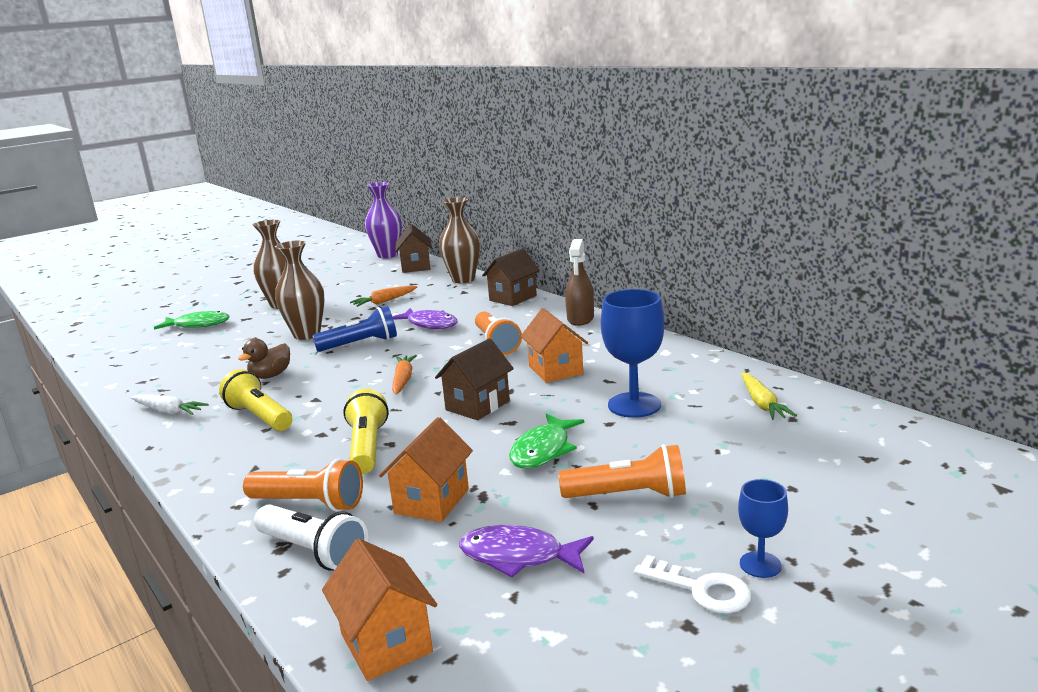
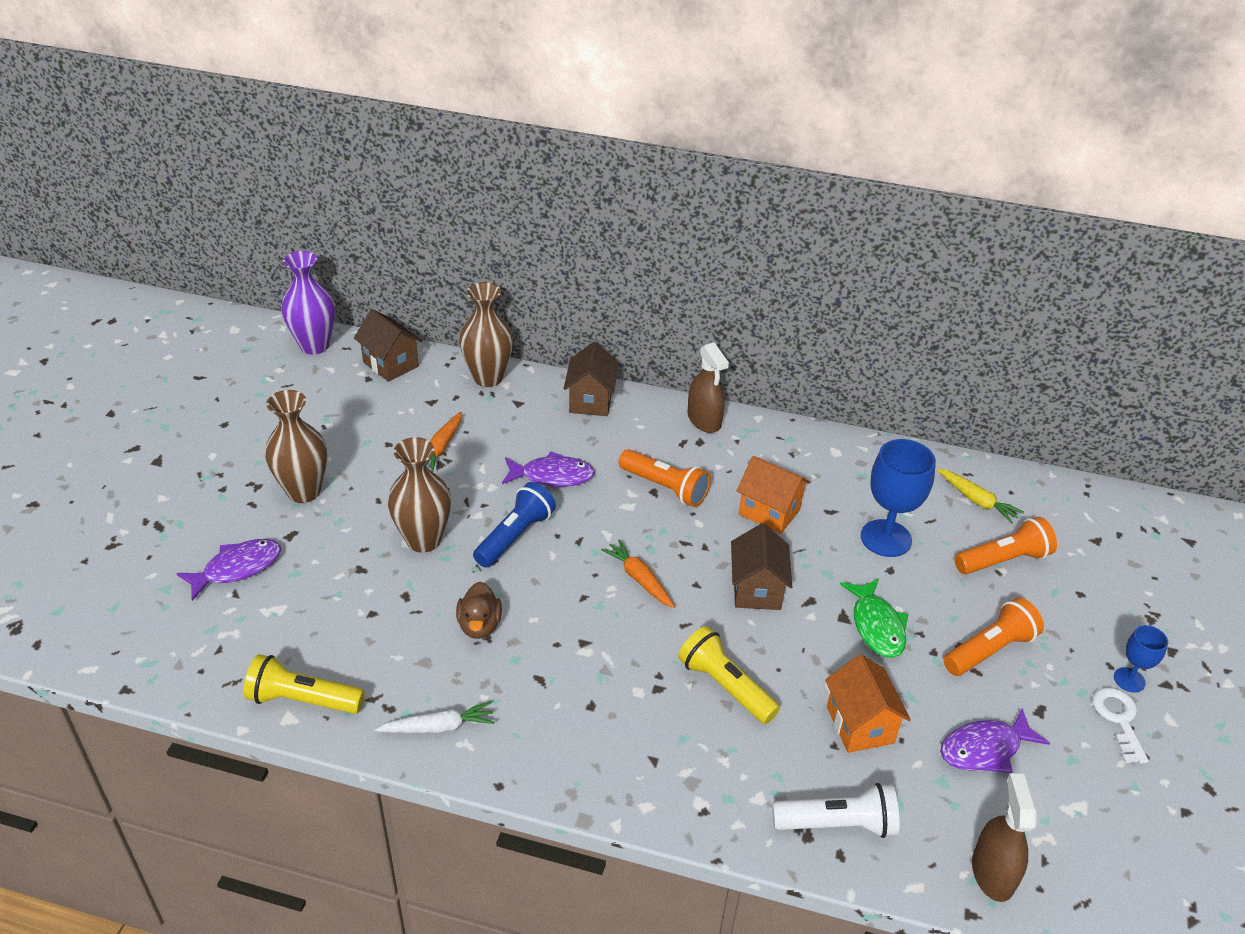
camera: 40 degrees left, 20 degrees up
green fish [154,311,229,330] -> purple fish [176,539,281,601]
yellow flashlight [219,369,293,431] -> yellow flashlight moved to [243,654,365,714]
orange flashlight [243,459,363,512] -> orange flashlight moved to [954,517,1057,574]
orange house [322,539,437,681] -> brown spray bottle [972,773,1037,902]
white key [634,555,752,614] -> white key turned 90 degrees counterclockwise [1092,687,1149,764]

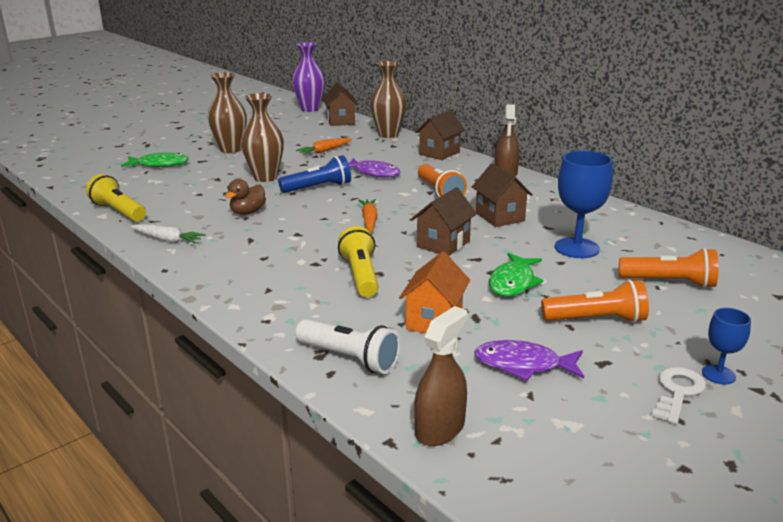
camera: 35 degrees right, 15 degrees down
purple fish [176,539,281,601] -> green fish [121,153,189,167]
orange house [737,456,811,534] -> brown house [472,163,533,227]
yellow carrot [937,468,1024,524] -> none

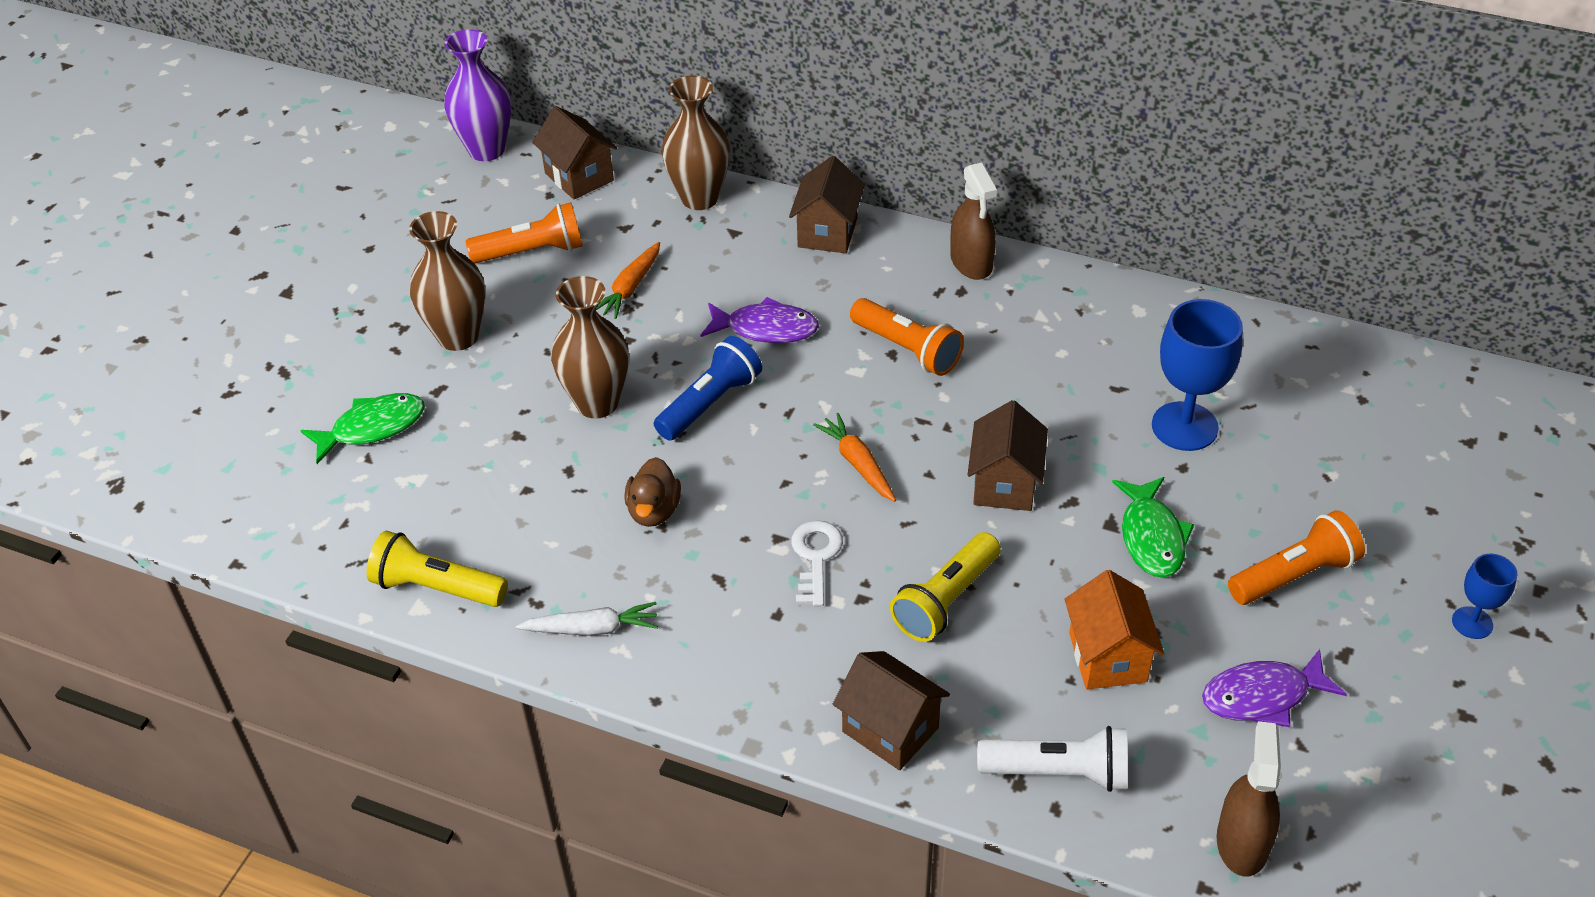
camera: 25 degrees left, 20 degrees up
yellow flashlight [338,226,378,297] -> yellow flashlight turned 105 degrees counterclockwise [890,532,1001,642]
brown house [472,163,533,227] -> brown house moved to [833,651,950,770]
orange flashlight [619,248,719,288] -> orange flashlight moved to [466,202,583,263]
white key [652,367,706,424] -> white key moved to [792,520,843,606]

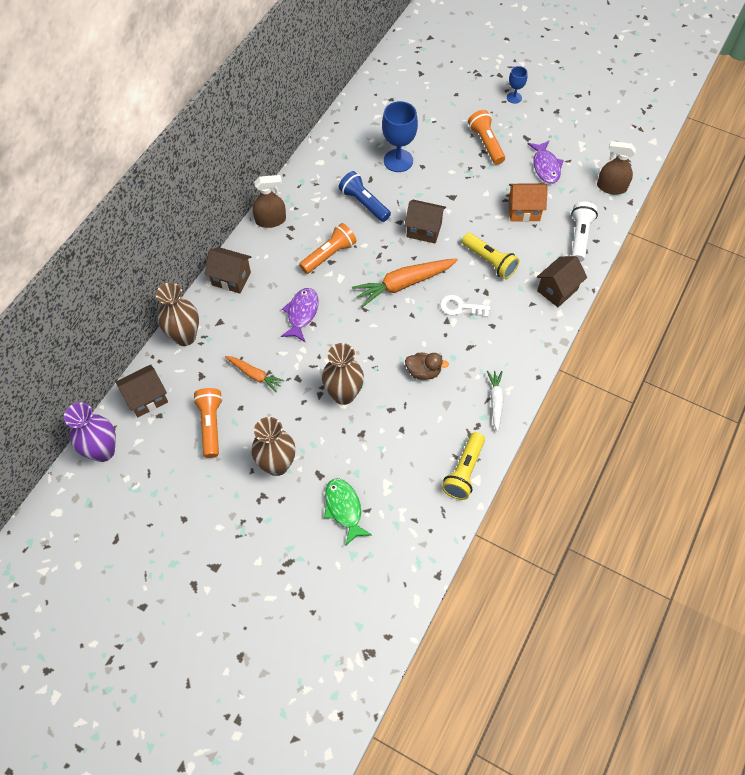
camera: 85 degrees left, 15 degrees up
blue flashlight [654,336,762,441] -> blue flashlight moved to [339,171,391,222]
orange carrot [813,413,896,502] -> orange carrot [352,258,458,307], size x1.75
green fish [1112,477,1194,578] -> none

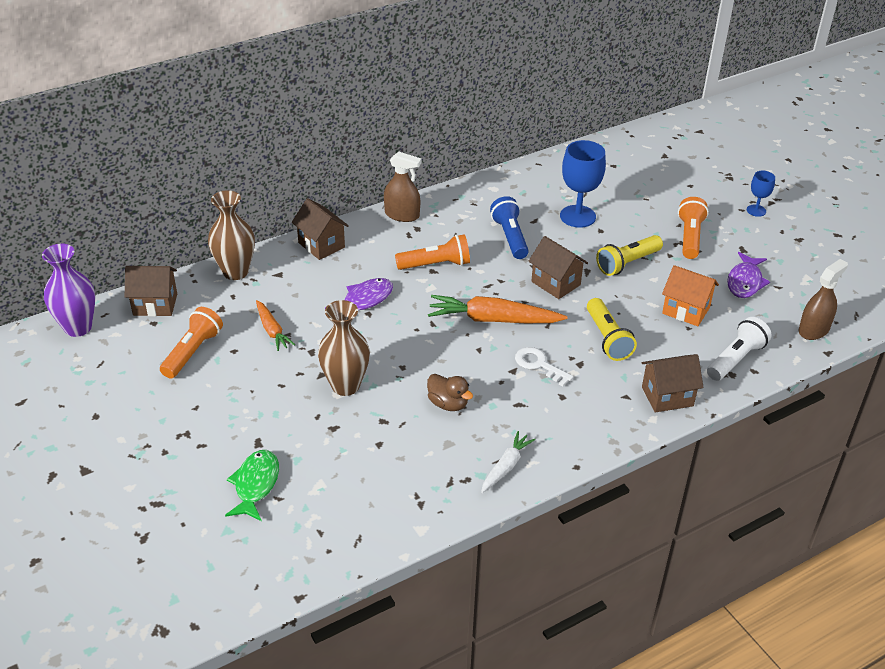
camera: 30 degrees right, 20 degrees down
brown vase [251,417,295,476] -> none
yellow flashlight [442,432,485,500] -> yellow flashlight moved to [596,235,663,276]
brown spray bottle [597,141,636,195] -> brown spray bottle turned 90 degrees clockwise [799,259,848,340]

